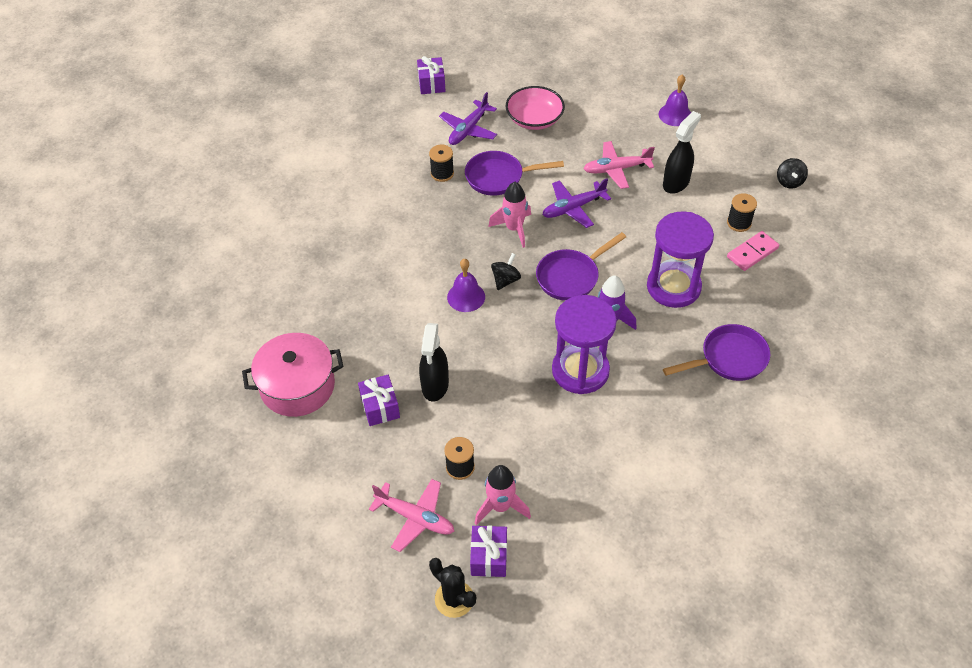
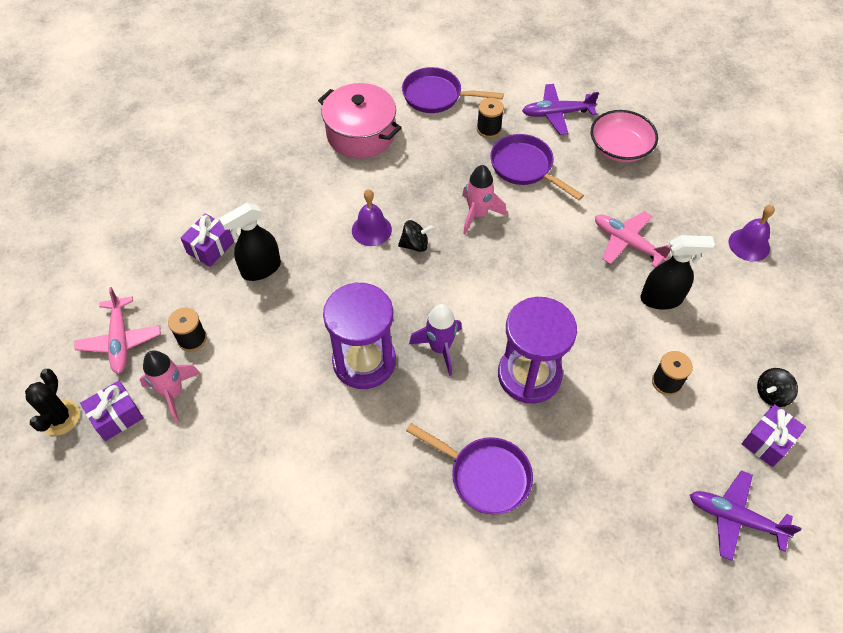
camera: 50 degrees right, 5 degrees up
pink pot [242,333,343,417] -> pink pot moved to [318,83,402,159]
purple gift [417,56,446,94] -> purple gift moved to [742,404,806,467]
purple pan [536,232,626,301] -> purple pan moved to [402,67,504,113]
purple plane [542,178,611,228] -> purple plane moved to [690,470,802,561]
pink domino [727,231,779,271] -> none

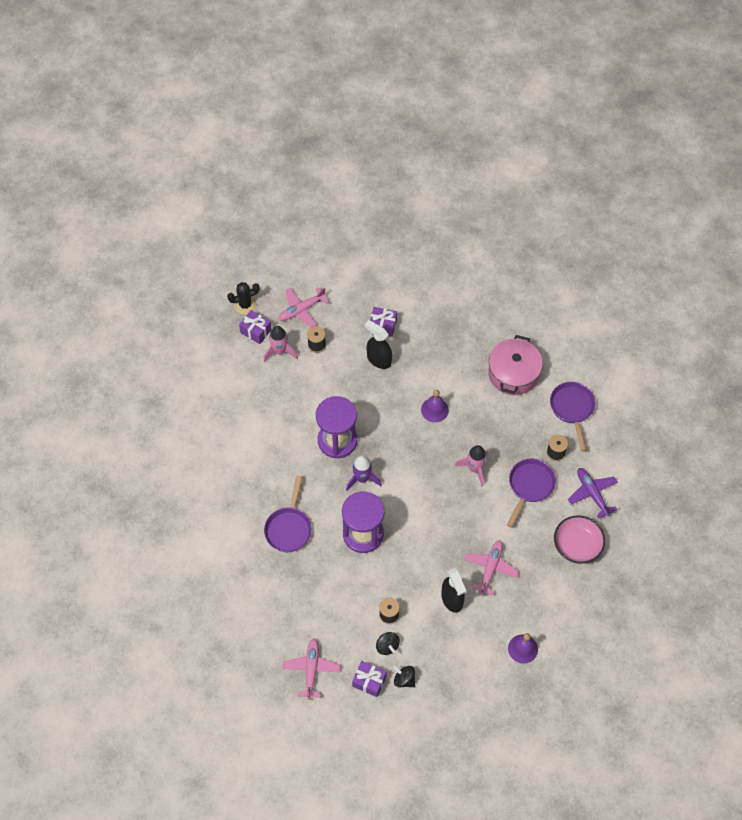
camera: 70 degrees right, 5 degrees up
black spinning top [398,220,434,252] -> black spinning top moved to [376,632,400,655]
purple plane [690,470,802,561] -> pink plane [282,639,341,700]

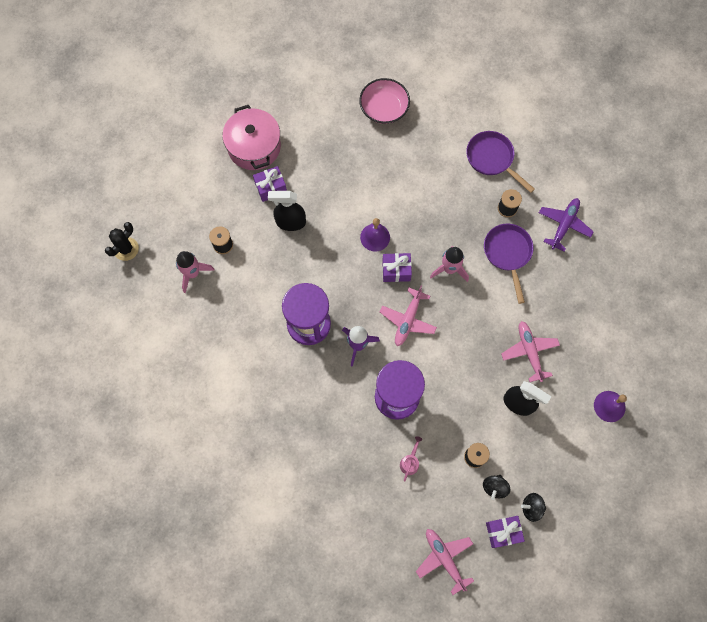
camera: 35 degrees left, 10 degrees up
purple gift [239,310,272,344] -> purple gift moved to [382,253,412,282]
purple pan [264,475,312,552] -> none
pink plane [279,287,329,328] -> pink plane moved to [380,286,437,346]
black spinning top [376,632,400,655] -> black spinning top turned 90 degrees clockwise [483,475,510,500]
pink pot [488,335,543,395] -> pink pot moved to [222,105,281,170]
pink bowl [554,516,605,564] -> pink bowl moved to [359,78,410,124]
purple plane [568,468,618,519] -> purple plane turned 90 degrees clockwise [539,198,594,252]
none -> pink watering can [400,436,422,482]

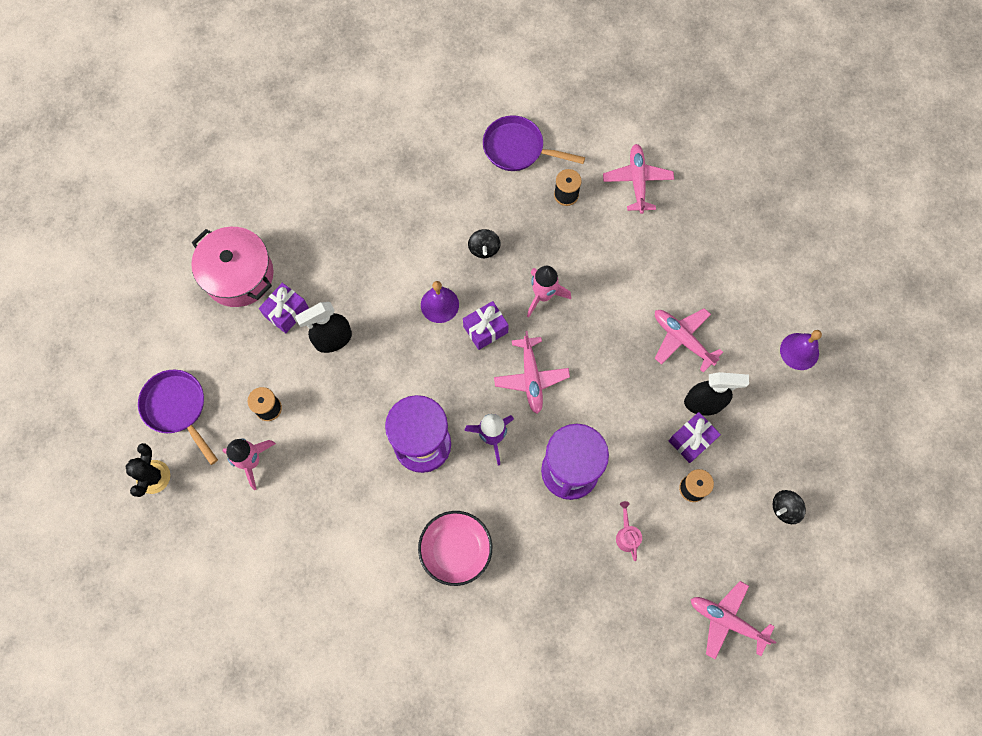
camera: 30 degrees left, 0 degrees up
pink bowl [359,78,410,124] -> pink bowl moved to [418,511,492,586]
black spinning top [483,475,510,500] -> black spinning top moved to [468,229,501,258]
purple pan [484,224,534,304] -> purple pan moved to [138,370,218,465]
purple gift [486,516,525,548] -> purple gift moved to [669,412,721,463]
purple plane [539,198,594,252] -> pink plane [603,144,674,214]

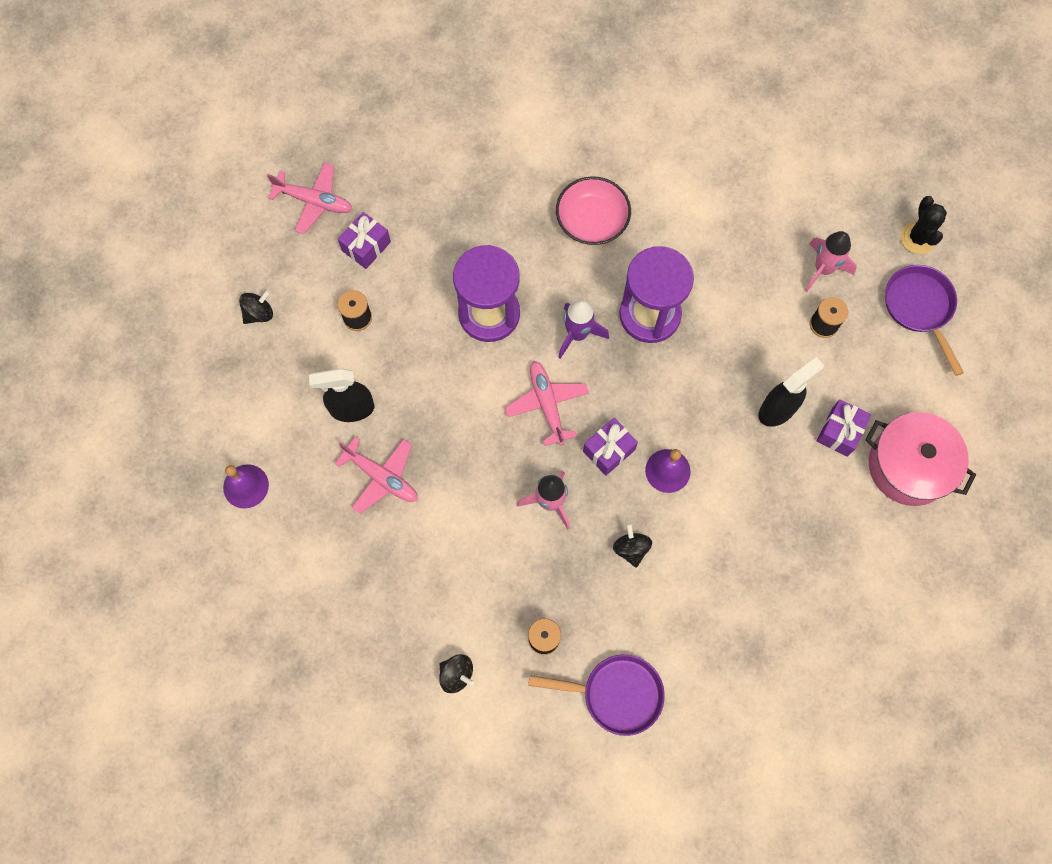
camera: 170 degrees right, 0 degrees up
purple pan [138,370,218,465] -> purple pan turned 150 degrees counterclockwise [885,265,964,376]
pink plane [603,144,674,214] -> black spinning top [439,654,474,693]
pink watering can [616,501,642,561] -> none
purple gift [669,412,721,463] -> purple gift moved to [338,212,391,269]

